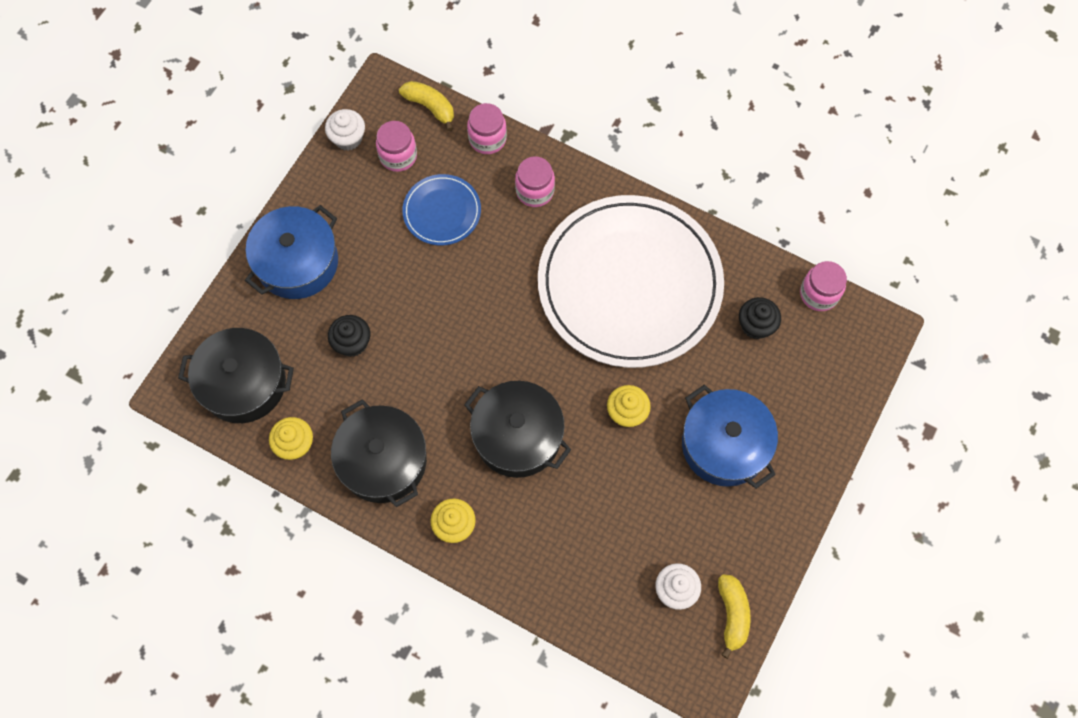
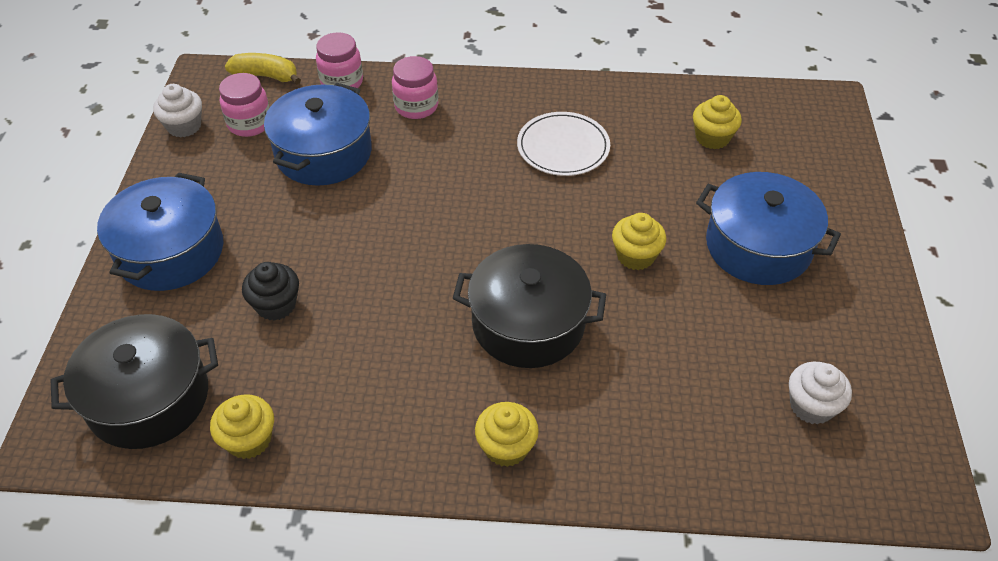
camera: 25 degrees left, 20 degrees down
black pot [331,399,427,507] -> none
blue plate [402,174,481,246] -> blue pot [264,83,372,186]
white plate [538,195,724,368] -> white plate [517,112,610,176], size x0.43
yellow banana [718,574,751,659] -> none
black cupcake [739,297,781,339] -> yellow cupcake [693,95,742,149]
pink jar [800,261,847,311] -> none

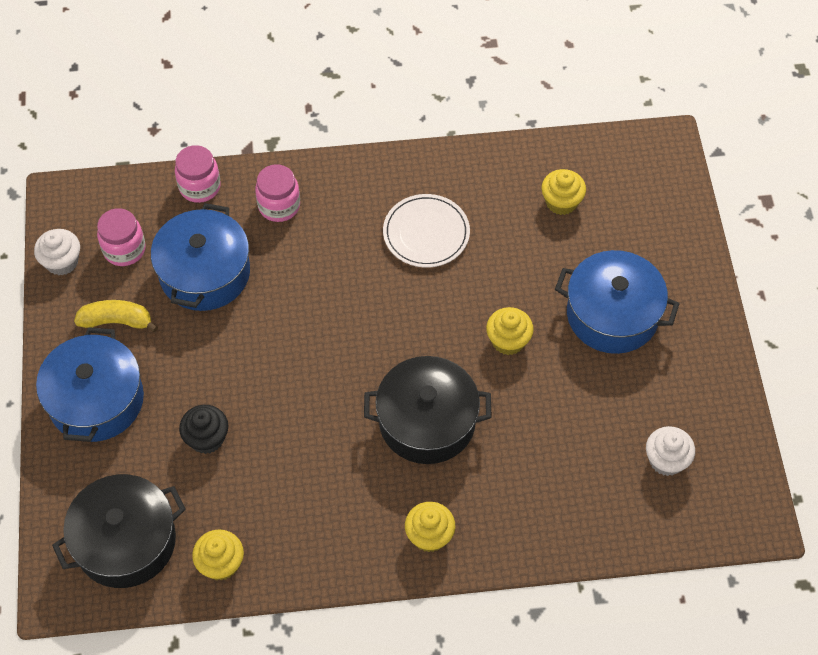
camera: 10 degrees left, 10 degrees up
yellow banana [225,53,301,84] -> yellow banana moved to [74,300,158,332]

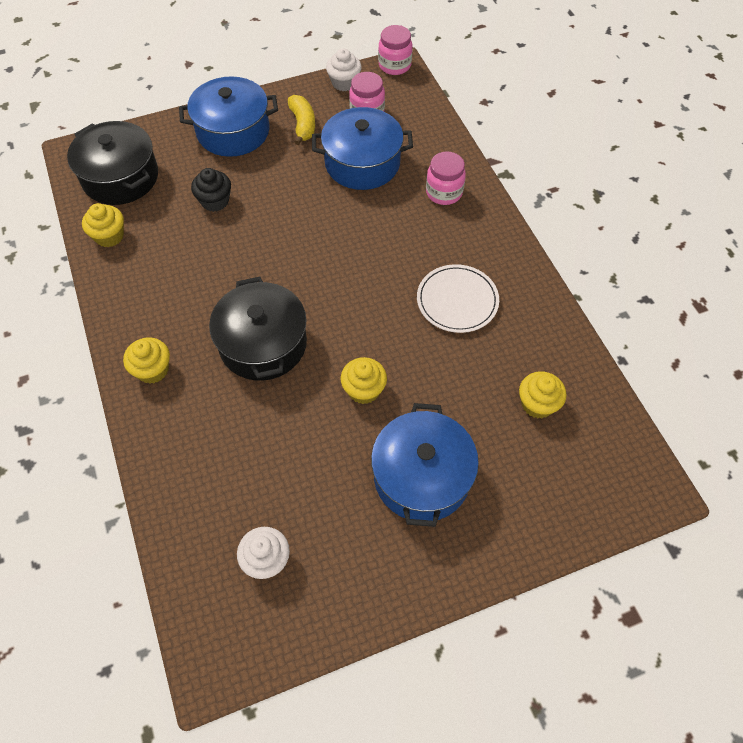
camera: 75 degrees right, 0 degrees up
pink jar [175,145,221,203] -> pink jar moved to [378,25,412,75]

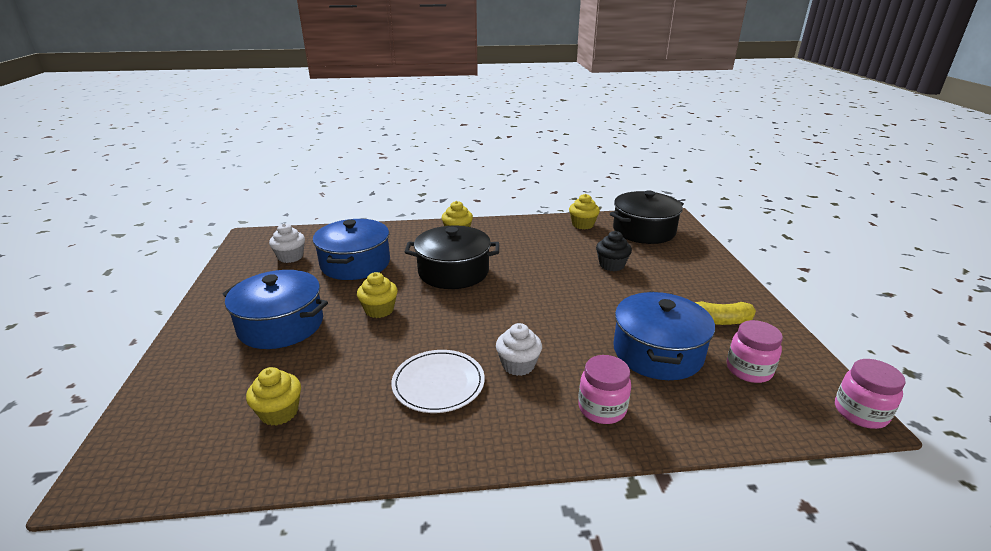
camera: 105 degrees right, 30 degrees down
blue pot [179,77,278,157] -> blue pot moved to [313,219,390,280]
white cupcake [326,48,362,91] -> white cupcake moved to [496,323,542,376]

